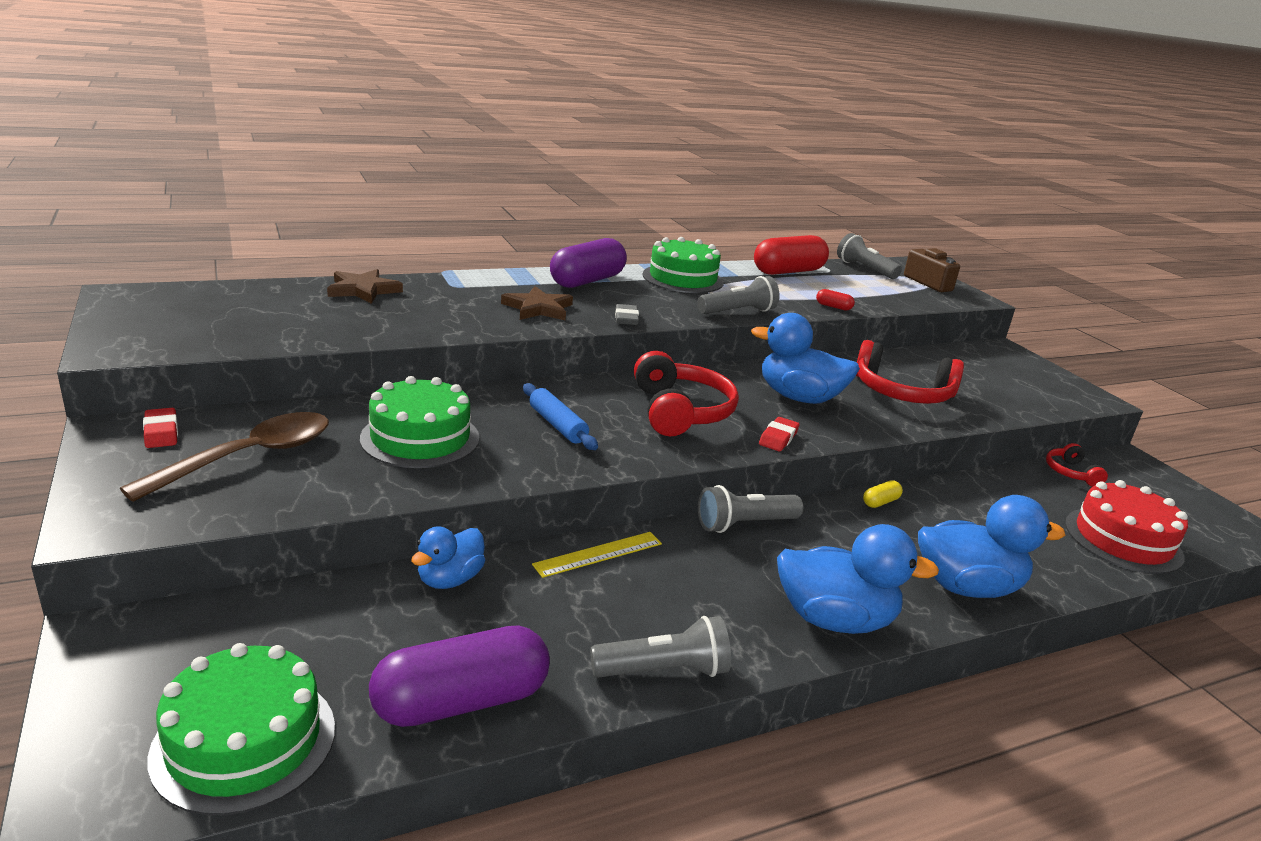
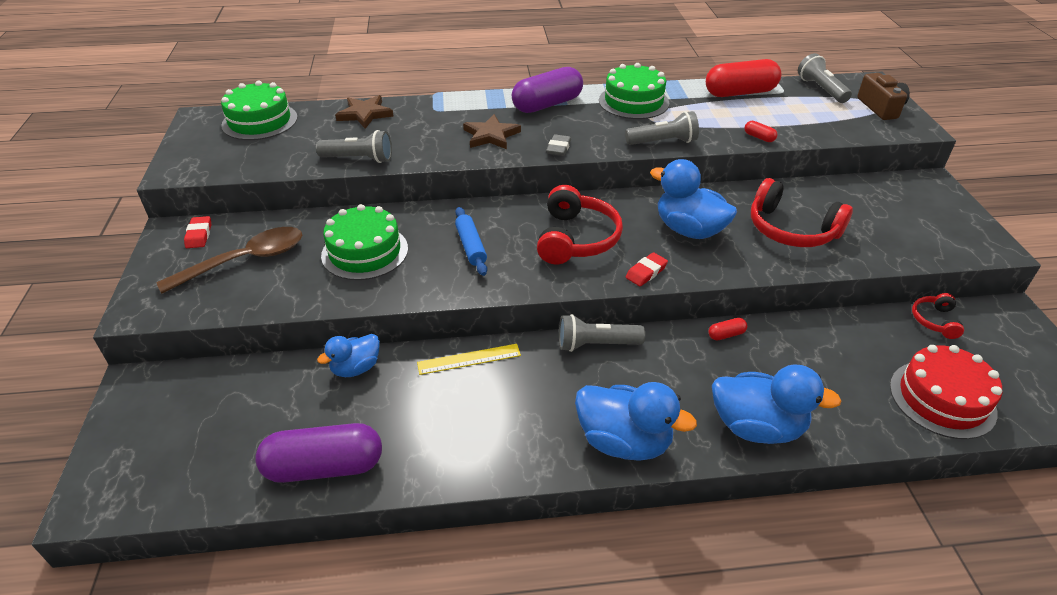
camera: 20 degrees right, 15 degrees up
green cake [147,643,335,815] -> green cake moved to [221,81,298,140]
grey flashlight [590,616,731,678] -> grey flashlight moved to [316,130,392,163]
yellow capsule [863,480,903,508] -> red capsule [708,318,747,340]

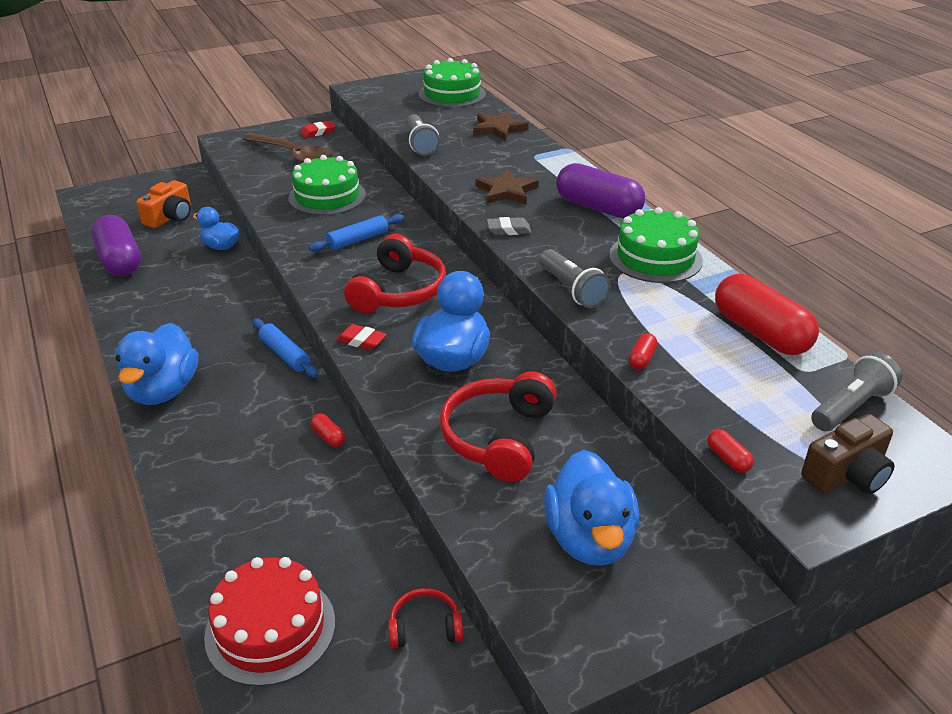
camera: 70 degrees right, 5 degrees down
yellow ruler [417,344,521,375] -> none
red headphones [537,185,623,264] -> red headphones turned 60 degrees counterclockwise [344,234,446,313]
grey flashlight [559,314,645,352] -> blue rolling pin [252,319,318,378]
blue duck [712,364,842,444] -> blue duck moved to [544,450,639,566]
none -> orange camera [137,180,191,228]
none -> red capsule [707,429,754,473]

